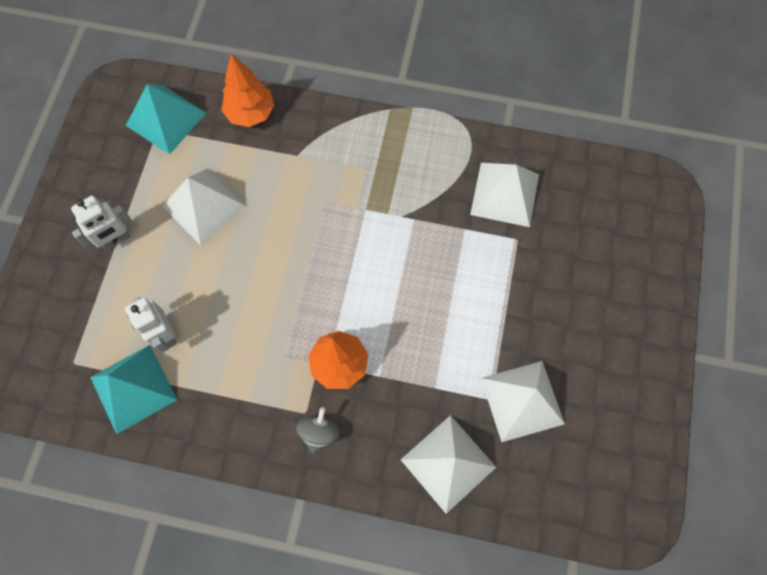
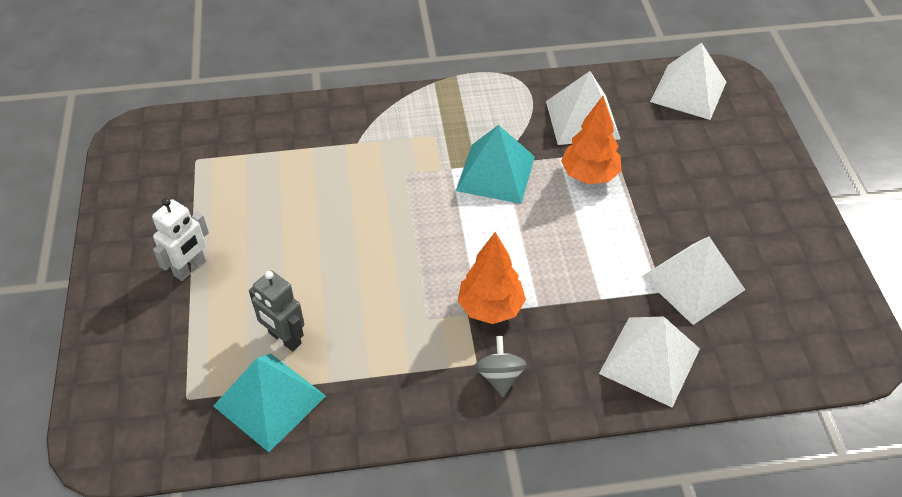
camera: 20 degrees left, 20 degrees down
white robot [125,297,176,353] -> grey robot [249,270,304,351]
turquoise pyramid [126,84,206,154] -> turquoise pyramid moved to [456,125,535,204]
white pyramid [162,169,247,245] -> white pyramid moved to [650,42,726,120]
orange tree [221,54,274,127] -> orange tree moved to [561,96,622,184]

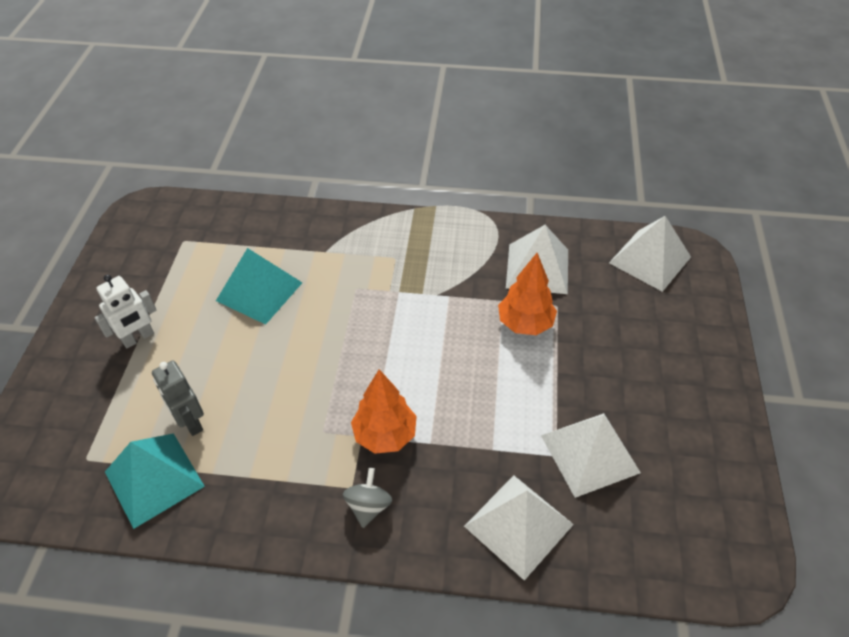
camera: 15 degrees right, 0 degrees up
turquoise pyramid [456,125,535,204] -> turquoise pyramid moved to [216,248,302,325]

